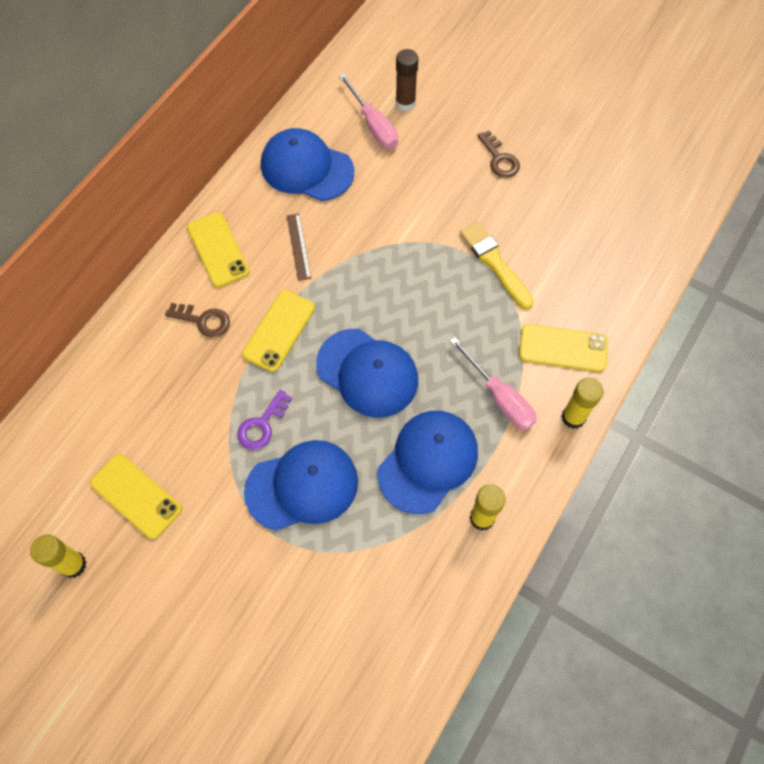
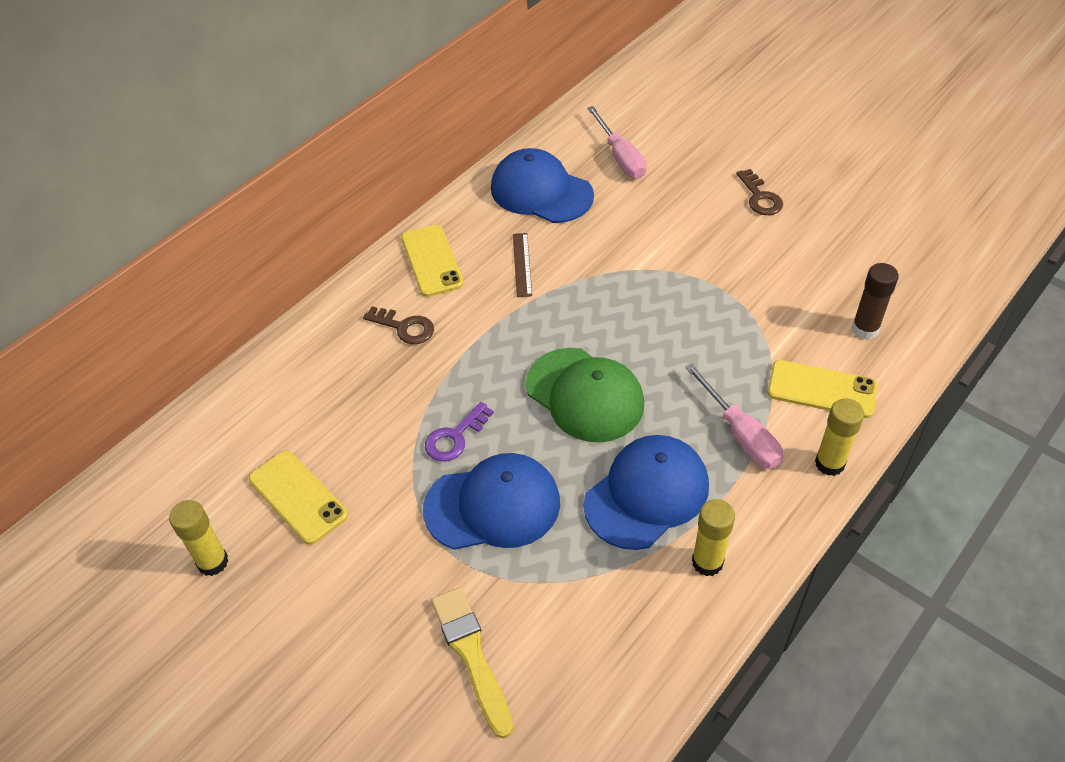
camera: 10 degrees right, 15 degrees down
yellow phone [242,290,315,372] -> none
blue cap [316,329,418,418] -> green cap [526,348,644,442]
brown glue stick [396,49,418,111] -> brown glue stick moved to [852,263,899,339]
yellow brush [460,221,534,310] -> yellow brush moved to [431,587,513,739]

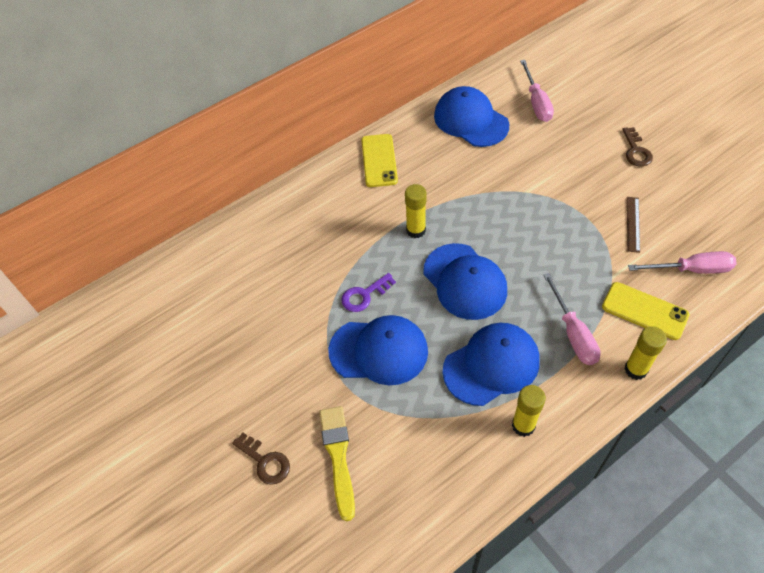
camera: 15 degrees right, 5 degrees up
yellow glue stick [169,500,228,576] -> yellow glue stick moved to [405,184,427,238]
yellow phone [249,450,348,545] -> none
brown key [363,306,434,344] -> brown key moved to [232,433,290,485]
brown ruler [513,233,532,297] -> brown ruler moved to [627,197,640,253]
green cap [526,348,644,442] -> blue cap [424,243,507,320]
brown glue stick [852,263,899,339] -> pink screwdriver [628,251,737,274]

